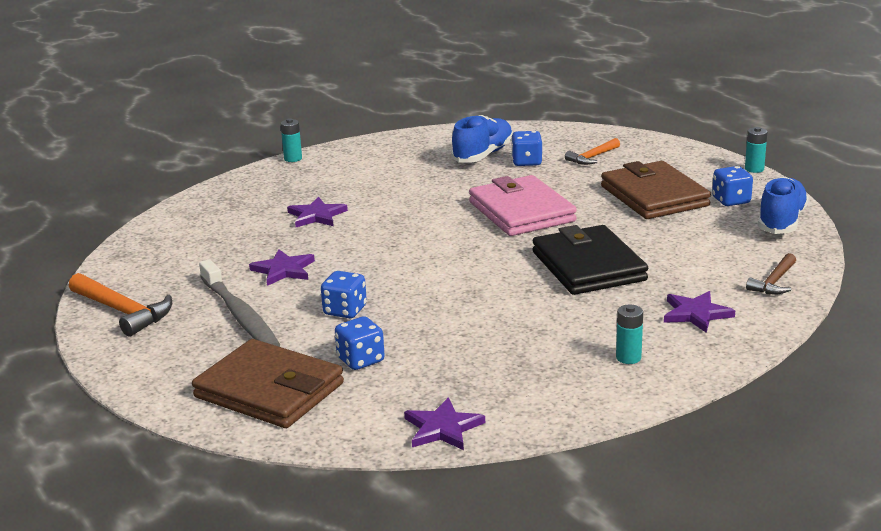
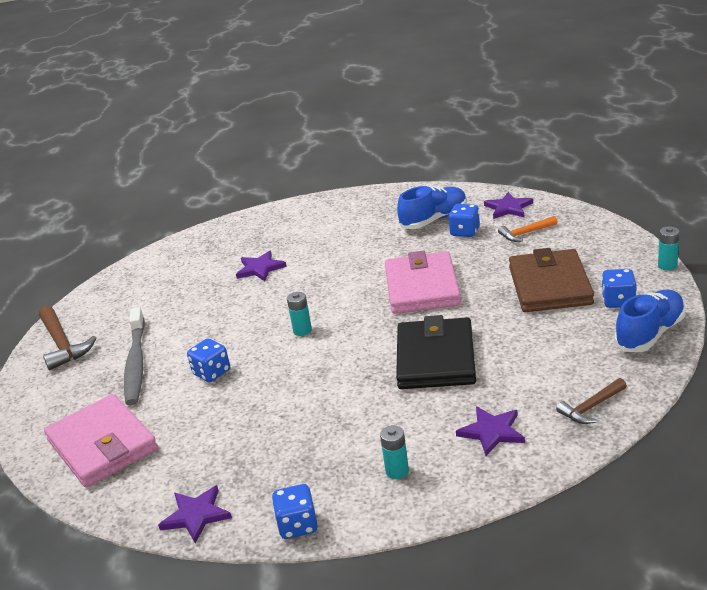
camera: 25 degrees right, 5 degrees up
orange hammer [69,273,172,337] -> brown hammer [39,306,96,371]
brown wallet [192,339,344,428] -> pink wallet [44,394,158,488]
purple star [249,249,315,286] -> purple star moved to [484,192,533,219]
turquoise battery [281,118,302,162] -> turquoise battery moved to [287,292,312,336]
blue dice [335,316,385,370] -> blue dice moved to [272,484,318,539]

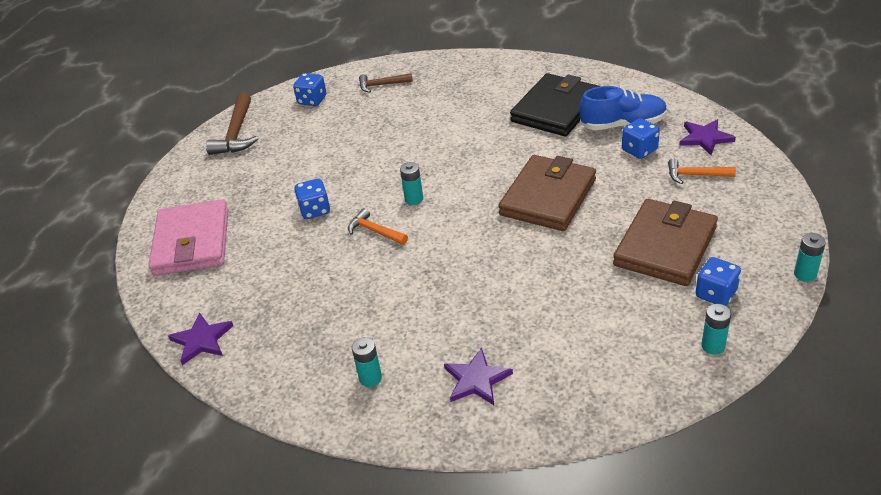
camera: 30 degrees right, 10 degrees up
grey toothbrush [124,307,145,405] -> none
purple star [236,251,287,281] -> none
blue dice [272,484,318,539] -> blue dice moved to [293,73,326,106]
pink wallet [385,251,461,314] -> brown wallet [498,155,596,231]
black wallet [396,315,476,389] -> black wallet moved to [510,73,599,136]
brown hammer [556,378,627,424] -> brown hammer moved to [359,73,413,93]
blue shoe [614,290,686,352] -> turquoise battery [701,304,731,355]
none -> orange hammer [348,208,408,245]

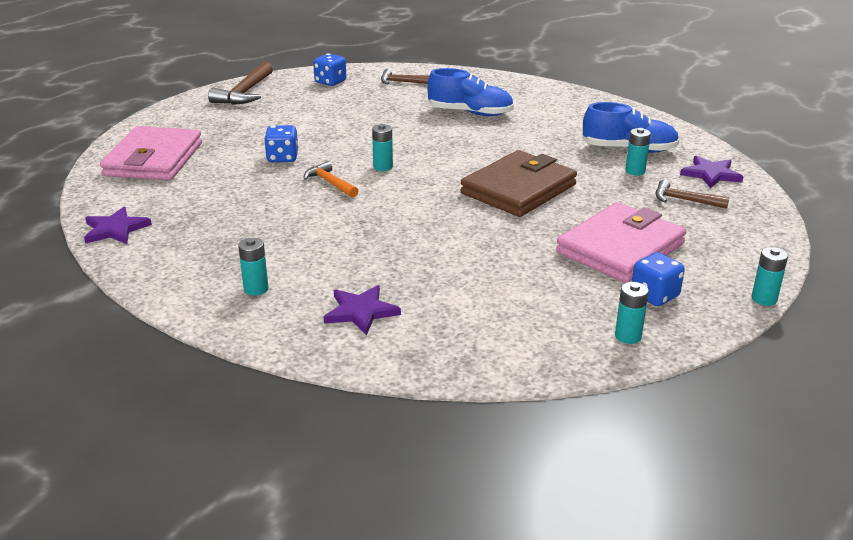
camera: 10 degrees right, 10 degrees down
black wallet [510,73,599,136] -> none
brown wallet [613,199,718,286] -> pink wallet [556,202,686,283]
blue dice [622,118,660,159] -> turquoise battery [625,128,651,176]
orange hammer [668,158,736,184] -> brown hammer [656,179,729,209]
none -> blue shoe [427,68,514,116]

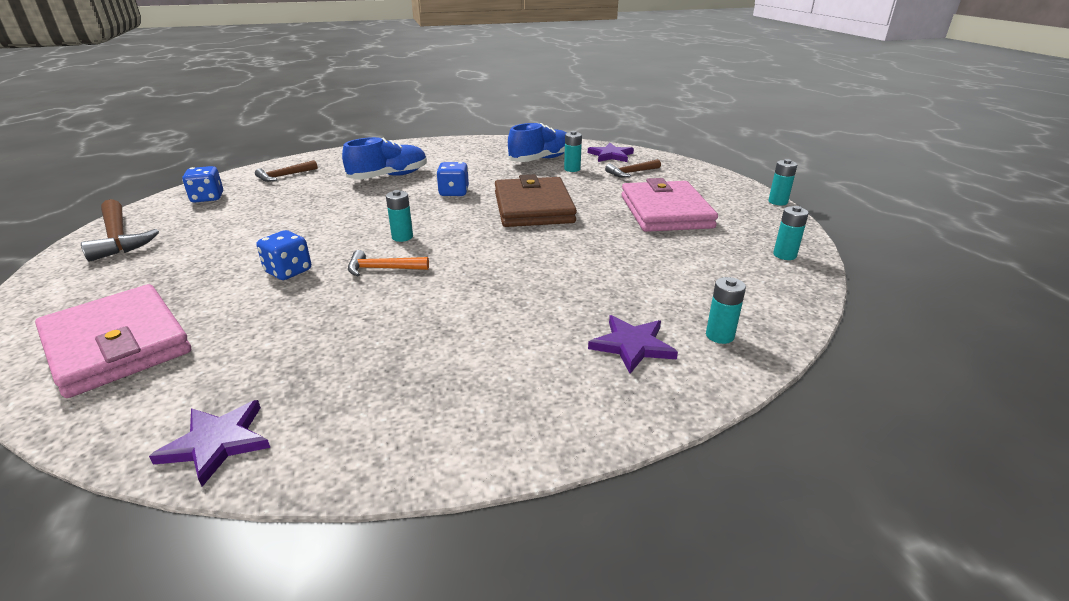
camera: 50 degrees left, 0 degrees up
turquoise battery [238,238,269,296] -> turquoise battery moved to [706,277,746,344]
blue dice [632,252,685,306] -> blue dice moved to [436,162,469,196]

